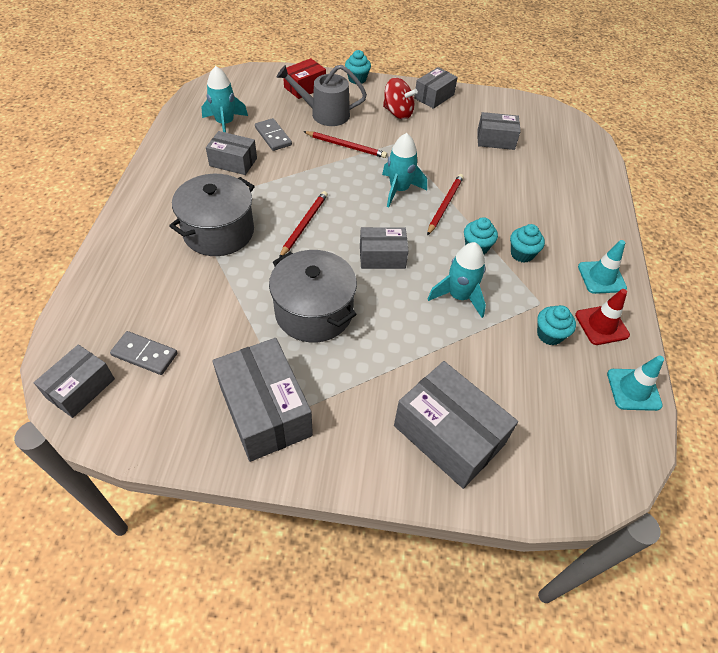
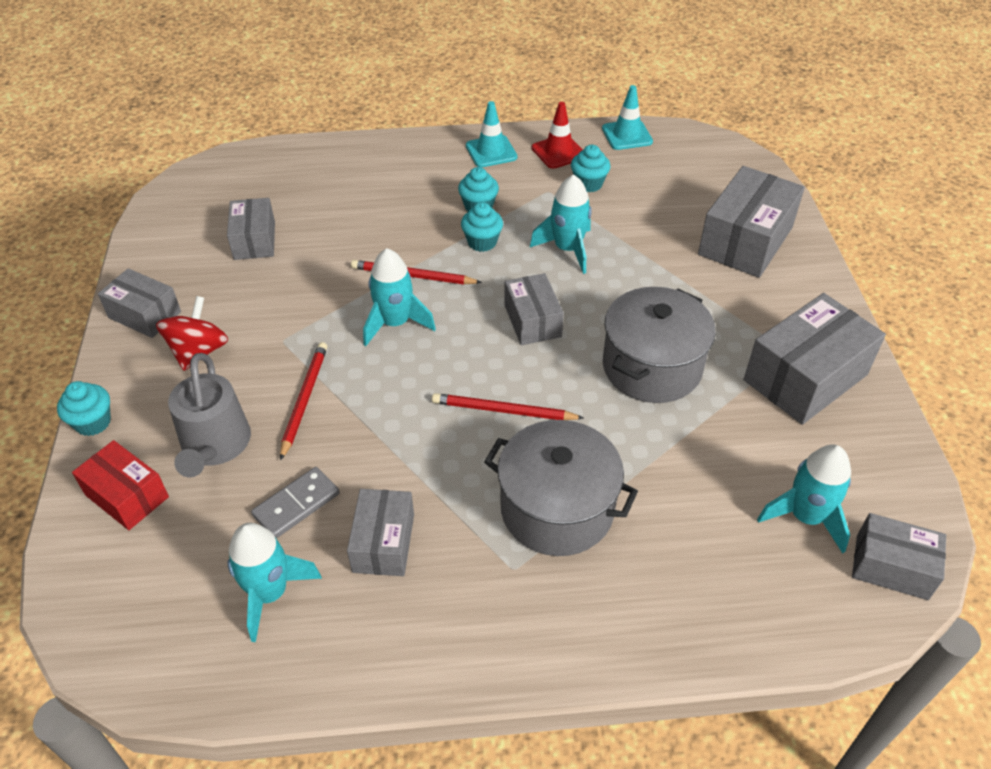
camera: 100 degrees left, 5 degrees down
grey domino [110,331,177,375] -> turquoise rocket [757,445,851,553]

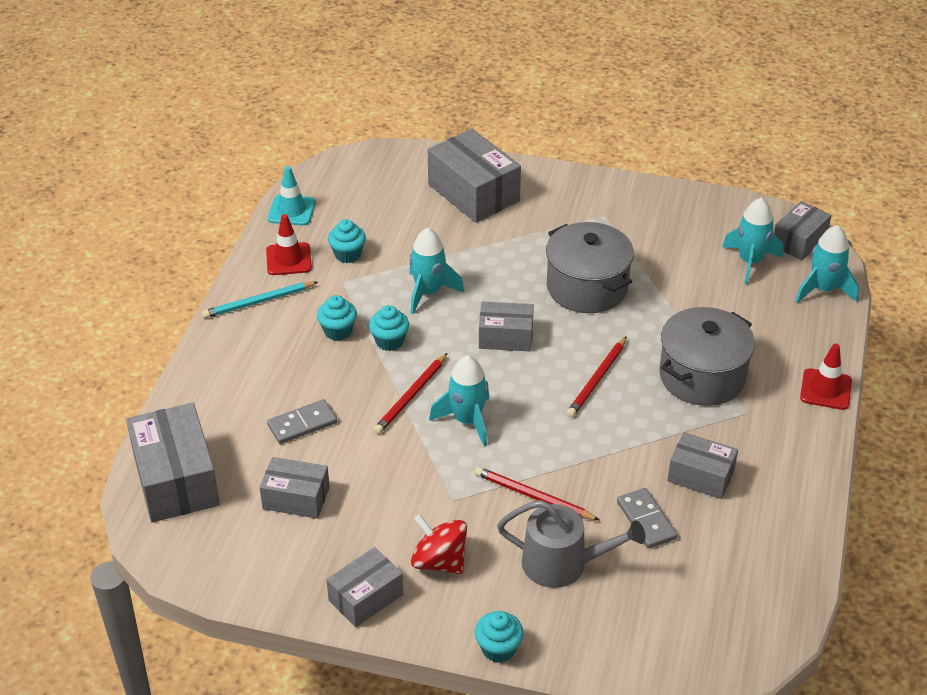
camera: 70 degrees left, 5 degrees down
red box [72,440,169,530] -> none
turquoise rocket [227,523,322,642] -> turquoise rocket moved to [795,225,859,303]
turquoise traffic cone [466,101,517,167] -> turquoise pencil [202,282,318,318]
grey box [744,293,886,425] -> grey box moved to [126,403,220,522]
none -> grey domino [267,399,337,444]
none -> red traffic cone [800,343,852,410]

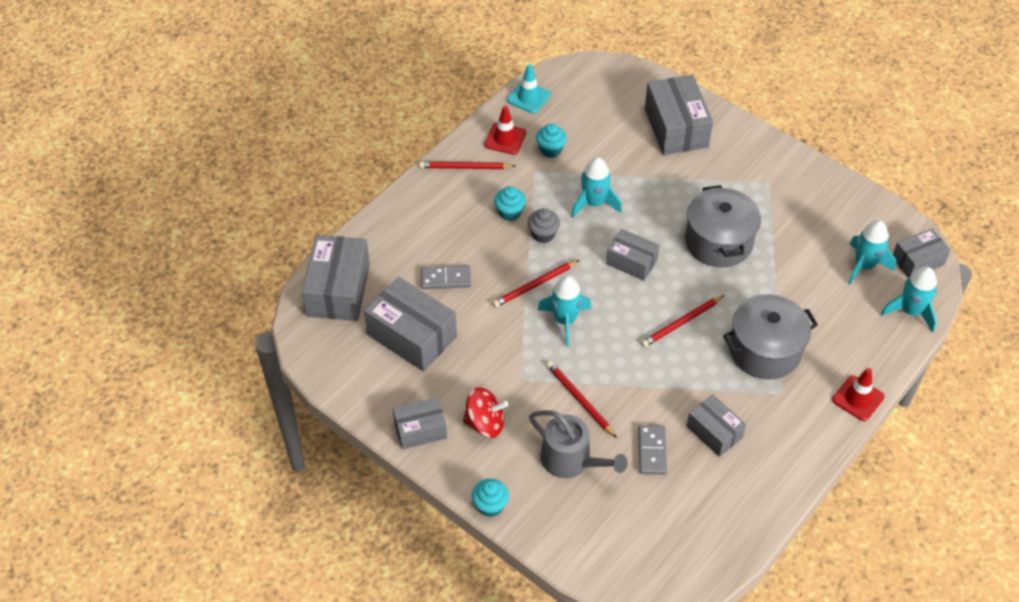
camera: 25 degrees right, 10 degrees up
turquoise pencil [202,282,318,318] -> red pencil [419,162,516,169]
grey box [260,457,330,519] -> grey box [364,277,457,372], size x1.66
turquoise cupcake [369,305,409,351] -> grey cupcake [528,208,560,243]
red spinning top [411,514,467,574] -> red spinning top turned 120 degrees clockwise [463,387,508,438]

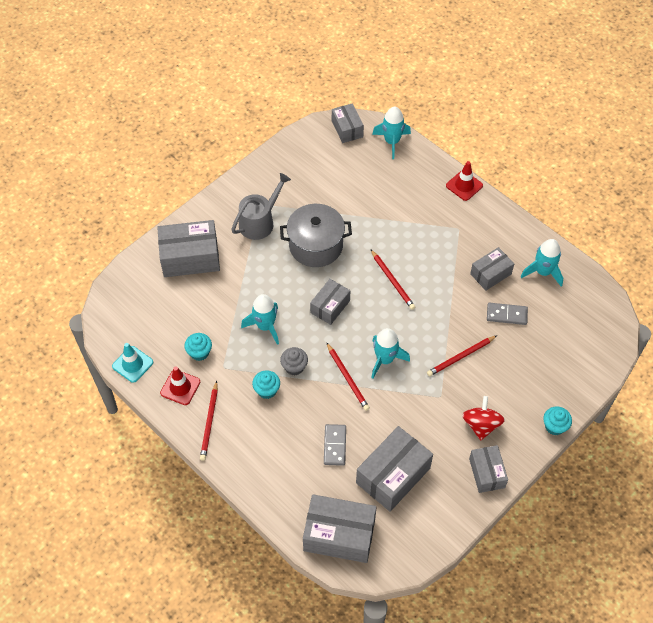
camera: 85 degrees left, 5 degrees up
grey watering can [529,410,628,478] -> grey watering can moved to [231,173,291,240]
grey pot [723,294,818,379] -> none
turquoise rocket [848,220,896,285] -> turquoise rocket moved to [521,239,563,287]

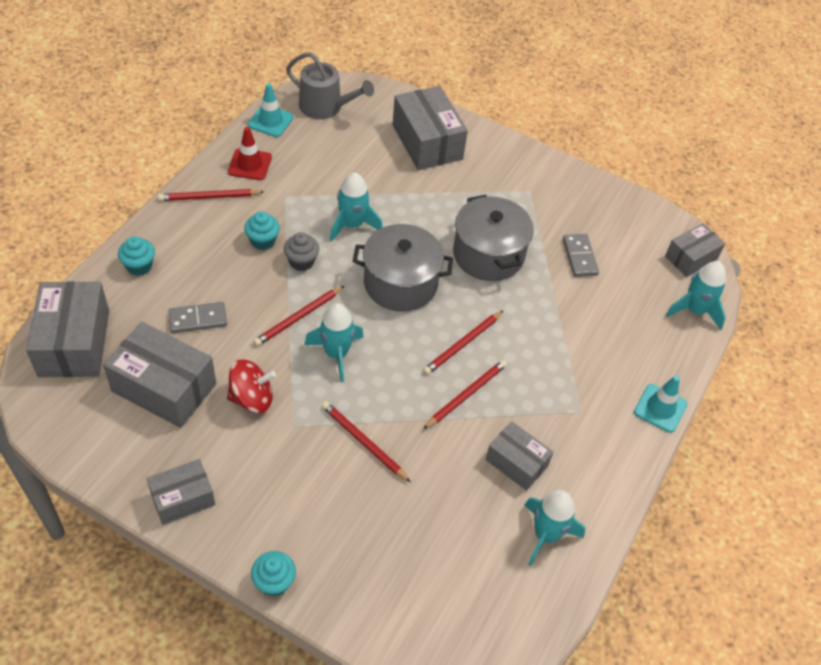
camera: 70 degrees right, 5 degrees down
turquoise cupcake [185,333,212,361] -> turquoise cupcake moved to [118,236,155,276]
grey watering can [231,173,291,240] -> grey watering can moved to [286,52,374,119]
grey box [310,279,350,325] -> grey pot [353,224,453,312]
red traffic cone [446,161,483,201] -> turquoise traffic cone [634,375,687,433]
red spinning top [462,396,505,440] -> red spinning top moved to [227,359,276,413]
grey domino [487,303,528,325] -> grey domino moved to [563,234,599,277]
none -> red pencil [423,360,507,429]

